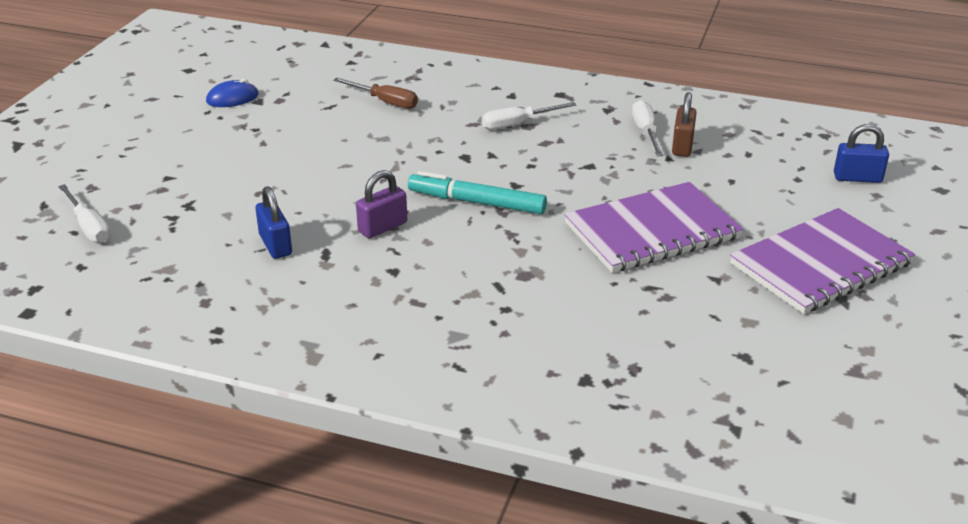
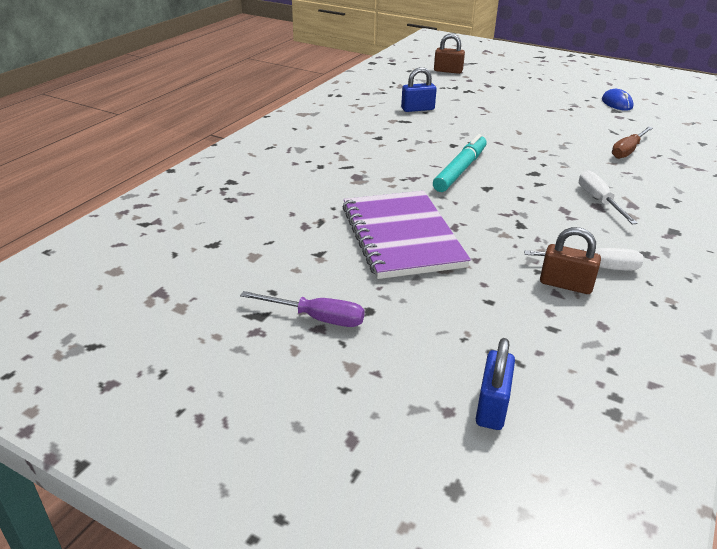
camera: 100 degrees right, 0 degrees up
white screwdriver [58,184,110,243] -> brown padlock [434,33,465,74]
purple padlock [356,170,407,238] -> none
purple notebook [730,208,915,314] -> purple screwdriver [240,291,364,327]

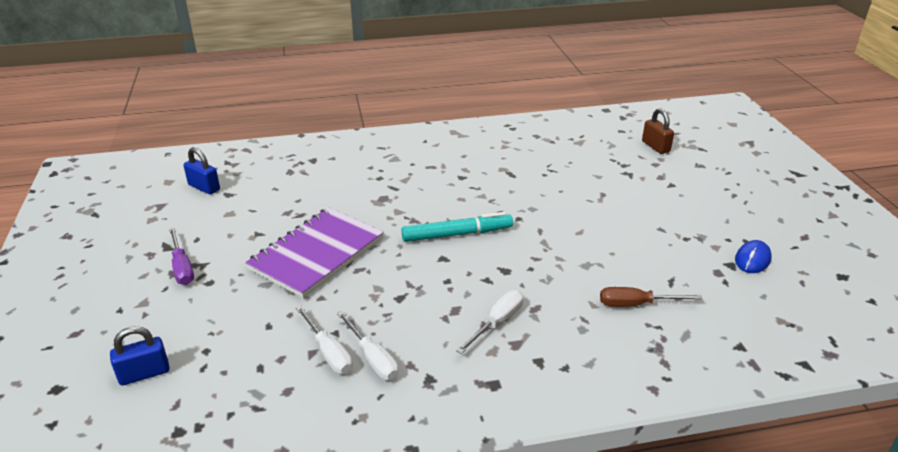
camera: 50 degrees right, 0 degrees up
blue padlock [401,67,437,112] -> blue padlock moved to [183,147,220,194]
brown padlock [540,227,601,294] -> white screwdriver [296,306,353,374]

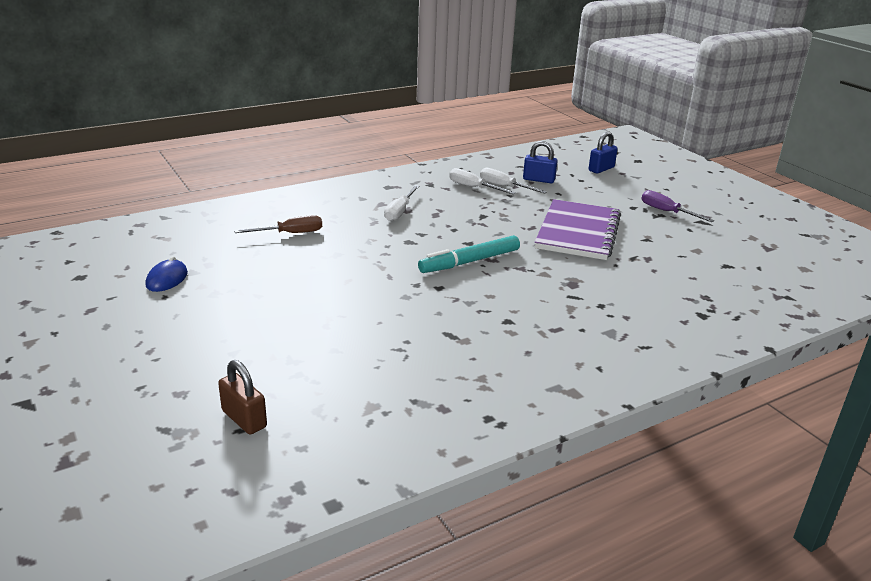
camera: 160 degrees right, 5 degrees down
blue padlock [183,147,220,194] -> blue padlock moved to [523,141,558,183]

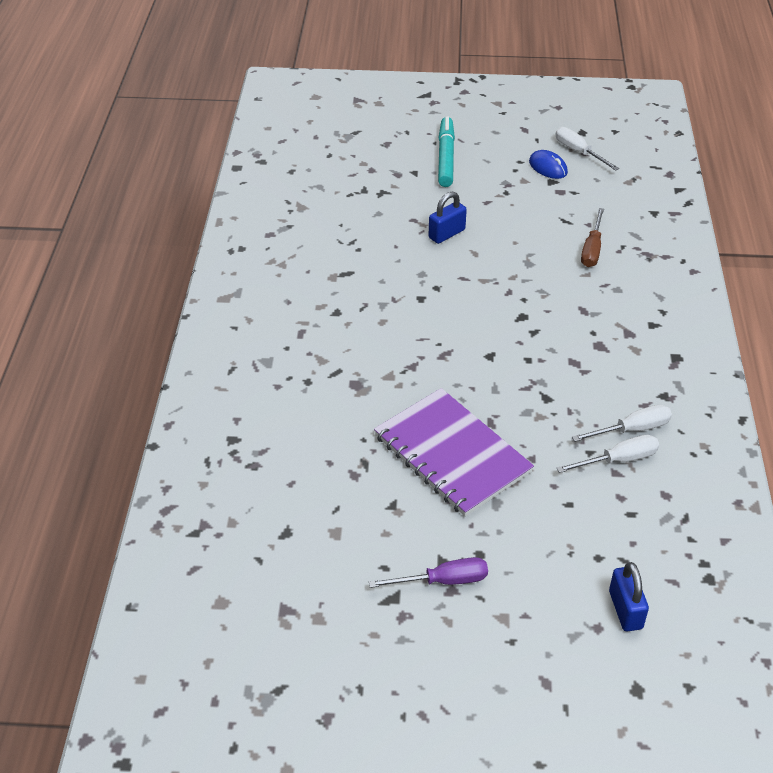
camera: 125 degrees right, 15 degrees up
brown padlock [218,360,267,434] -> none
white screwdriver [384,185,419,221] -> white screwdriver moved to [556,127,619,171]
turquoise marker [418,235,520,273] -> turquoise marker moved to [438,116,455,187]
blue padlock [523,141,558,183] -> blue padlock moved to [428,192,467,244]

